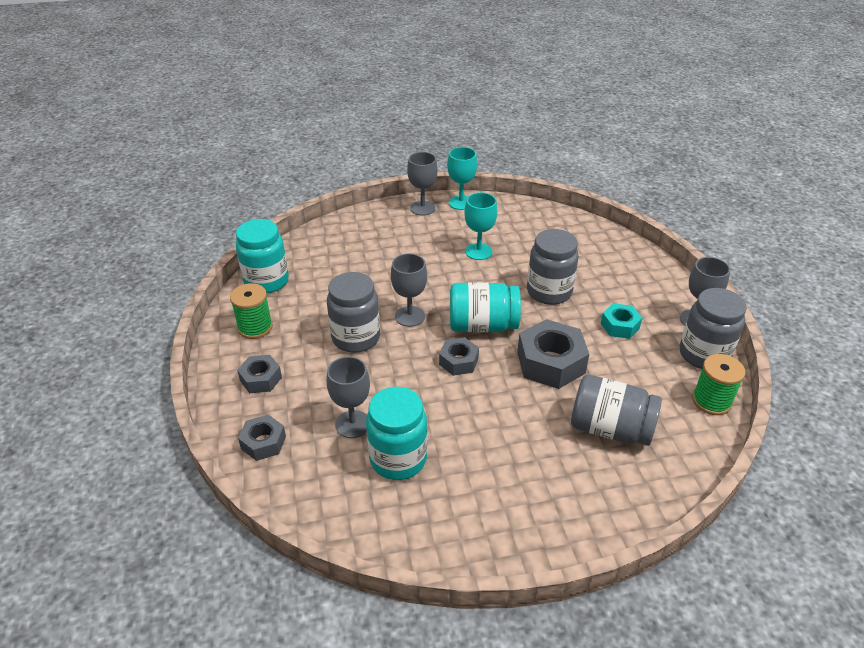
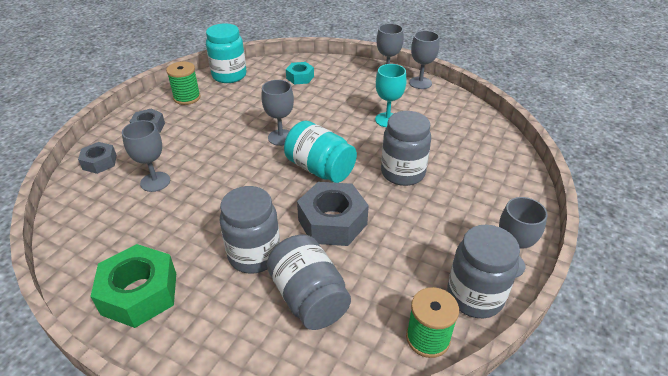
camera: 40 degrees right, 0 degrees up
grey jar [327,272,380,353] -> grey jar moved to [219,186,280,274]
turquoise jar [366,387,427,480] -> none
grey nut [439,337,479,376] -> none
turquoise goblet [447,147,477,210] -> grey goblet [409,31,440,89]
turquoise nut [601,303,642,339] -> turquoise nut moved to [286,62,314,85]
none -> green nut [90,244,176,328]

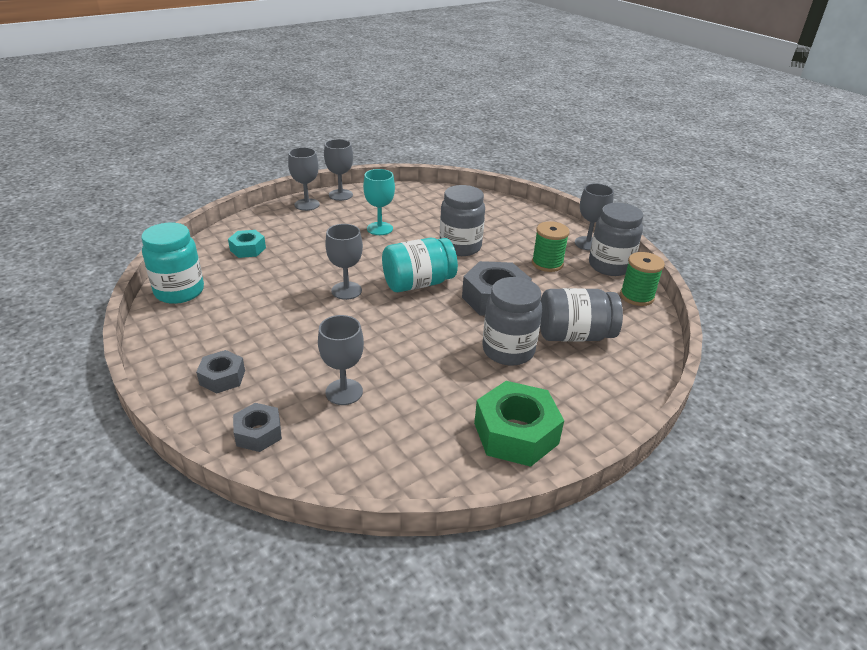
camera: 65 degrees left, 5 degrees down
green spool [166,62,201,105] -> green spool moved to [532,221,570,272]

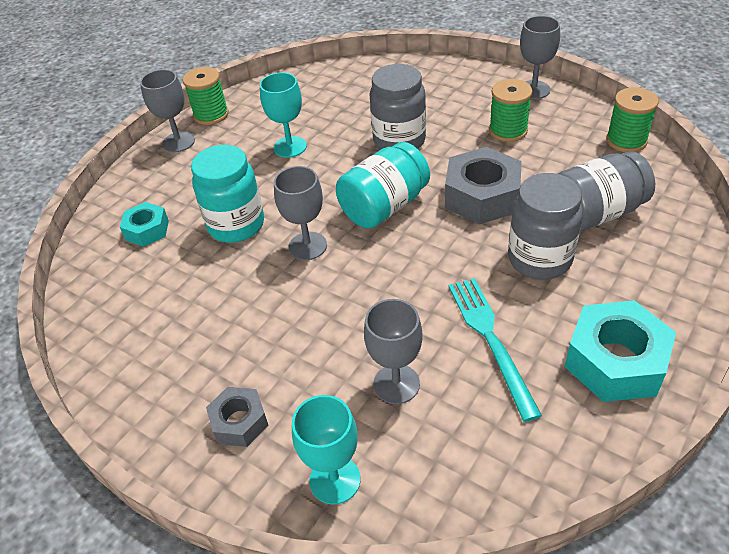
camera: 15 degrees left, 10 degrees up
turquoise jar [141,223,204,304] -> turquoise jar moved to [191,145,264,243]
grey nut [233,403,282,452] -> turquoise goblet [292,395,361,505]
grey goblet [324,139,353,201] -> green spool [183,67,229,125]
green nut [474,381,564,467] -> turquoise nut [565,300,676,402]
grey jar [589,203,643,276] -> none
none -> turquoise fork [448,278,542,422]

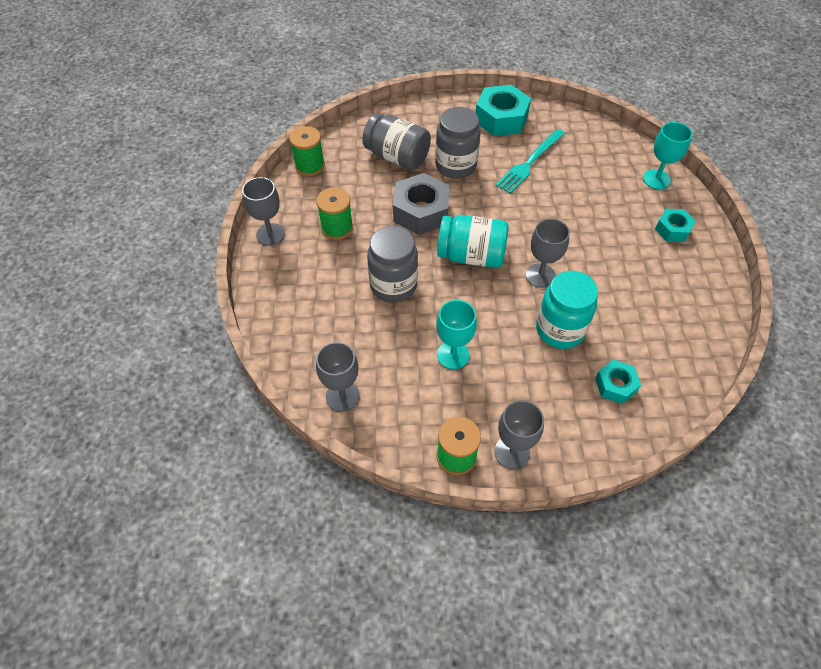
camera: 130 degrees left, 10 degrees up
grey nut [206,387,268,447] -> turquoise nut [655,209,696,242]
grey goblet [364,299,423,404] -> grey goblet moved to [316,342,360,412]

